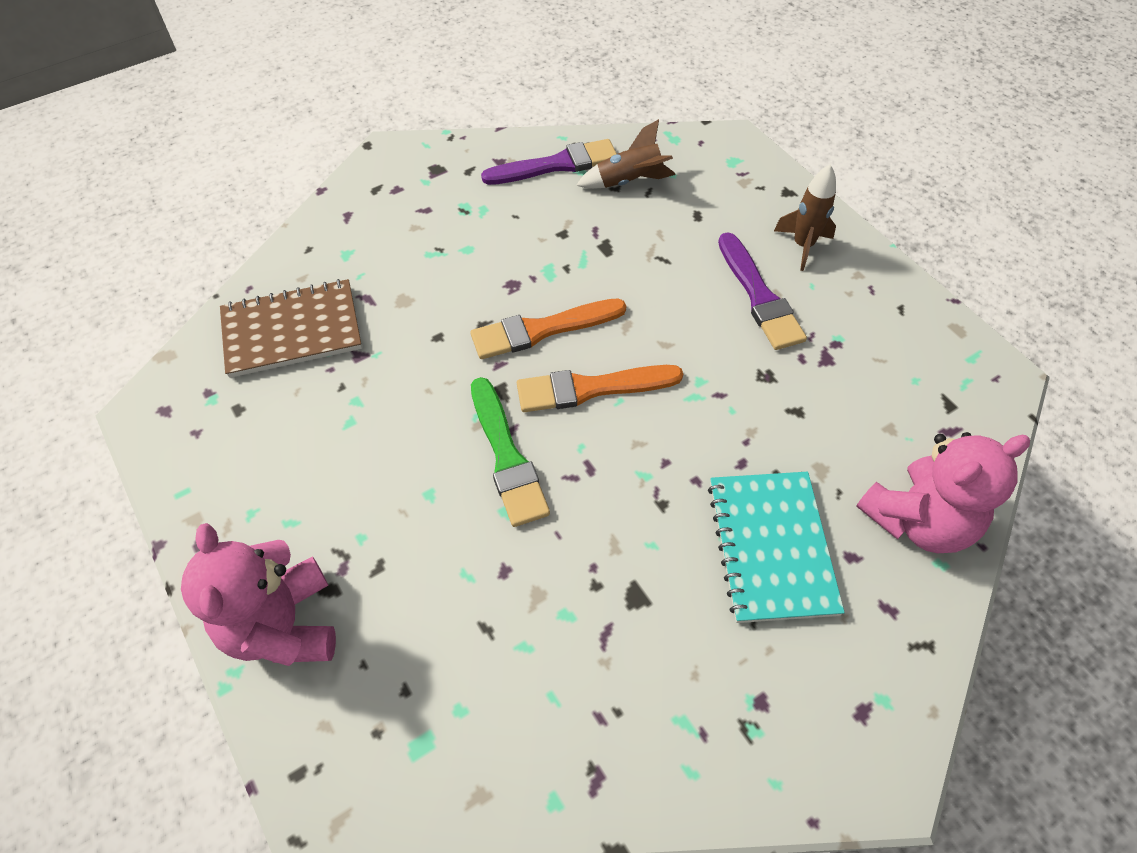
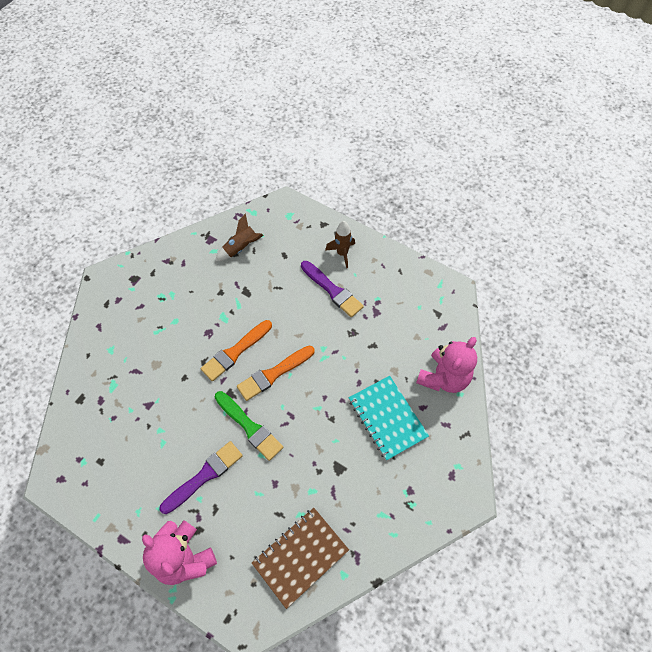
camera: 25 degrees left, 5 degrees up
brown notebook [220,279,362,378] -> brown notebook moved to [252,508,349,609]
purple brush [481,139,617,185] -> purple brush moved to [159,441,243,514]

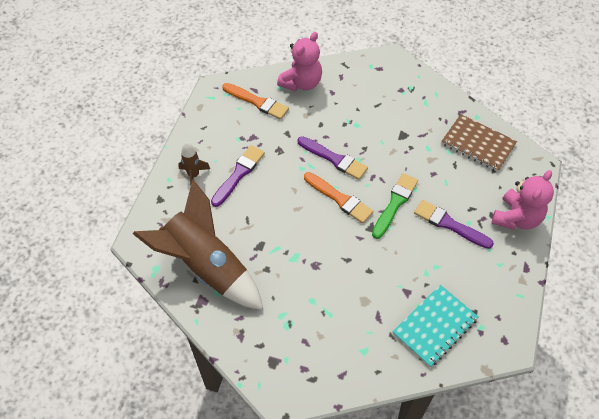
camera: 105 degrees left, 5 degrees down
orange brush [201,320,272,381] -> orange brush moved to [222,83,289,120]
brown rocket [215,213,264,262] -> brown rocket [133,180,263,310], size x2.27
turquoise notebook [349,376,429,461] -> turquoise notebook moved to [393,285,479,367]
pink teddy bear [416,337,477,393] -> pink teddy bear turned 105 degrees clockwise [277,32,322,91]
none -> purple brush [298,136,368,180]

